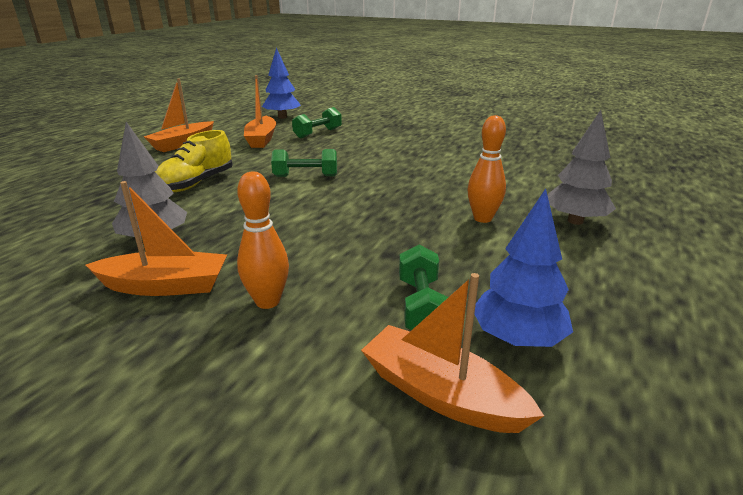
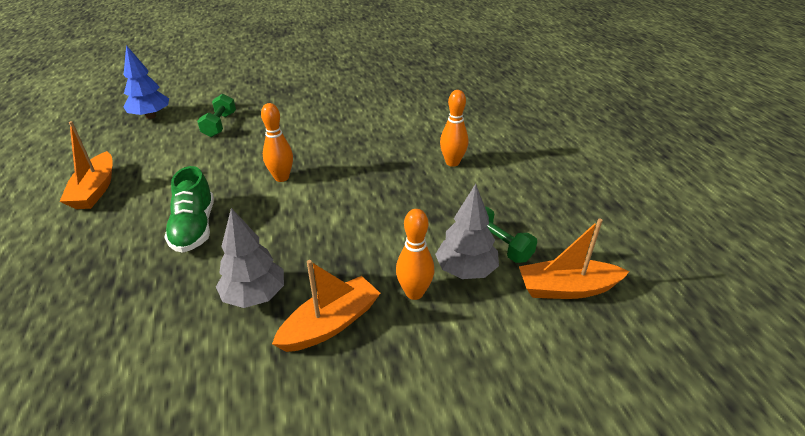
camera: 40 degrees left, 10 degrees up
yellow shoe [155,130,233,192] -> green shoe [164,166,214,253]
orange boat [244,75,276,148] -> none
green dumbbell [271,149,337,177] -> orange bowling pin [261,103,293,182]
blue tree [474,188,573,347] -> none
grey tree [548,110,616,225] -> grey tree moved to [435,184,499,279]

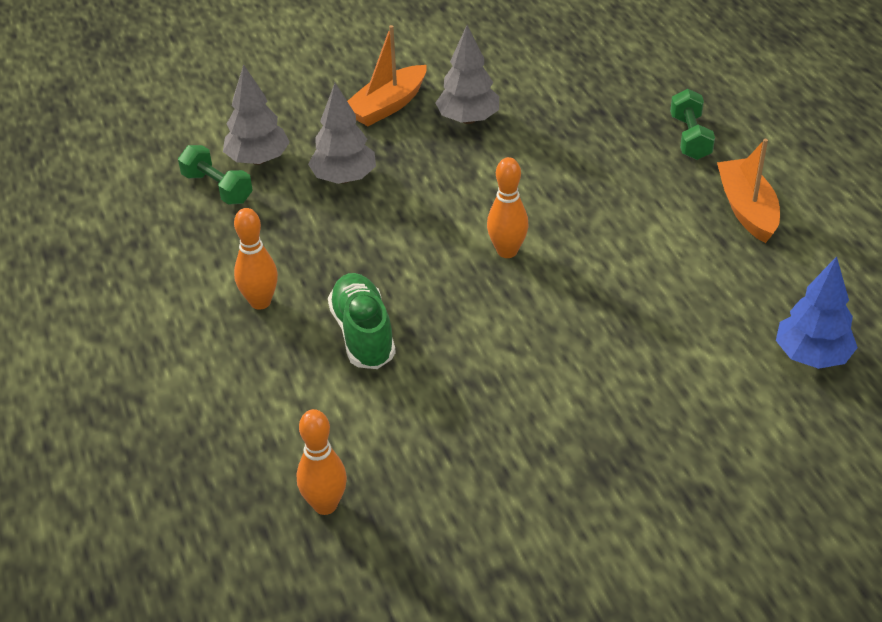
camera: 175 degrees right, 5 degrees up
green shoe [164,166,214,253] -> green shoe moved to [328,273,396,369]
green dumbbell [197,94,236,137] -> green dumbbell moved to [670,89,715,160]
orange bowling pin [396,209,434,300] -> orange bowling pin moved to [297,409,347,515]
orange boat [519,219,630,299] -> none
none -> grey tree [308,83,376,184]

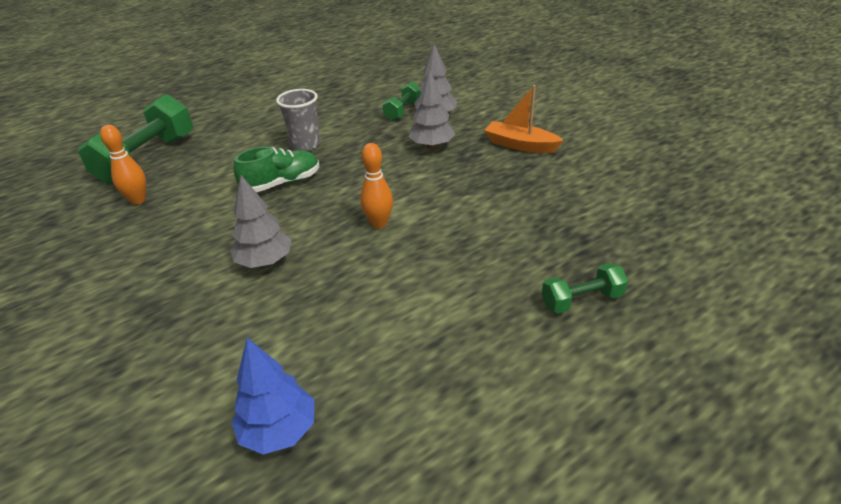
camera: 75 degrees right, 5 degrees down
orange bowling pin [234,208,278,310] -> grey cup [276,89,320,151]
grey tree [435,25,499,124] -> grey tree moved to [230,175,292,268]
orange boat [717,139,780,243] -> none
none -> green dumbbell [78,94,193,185]

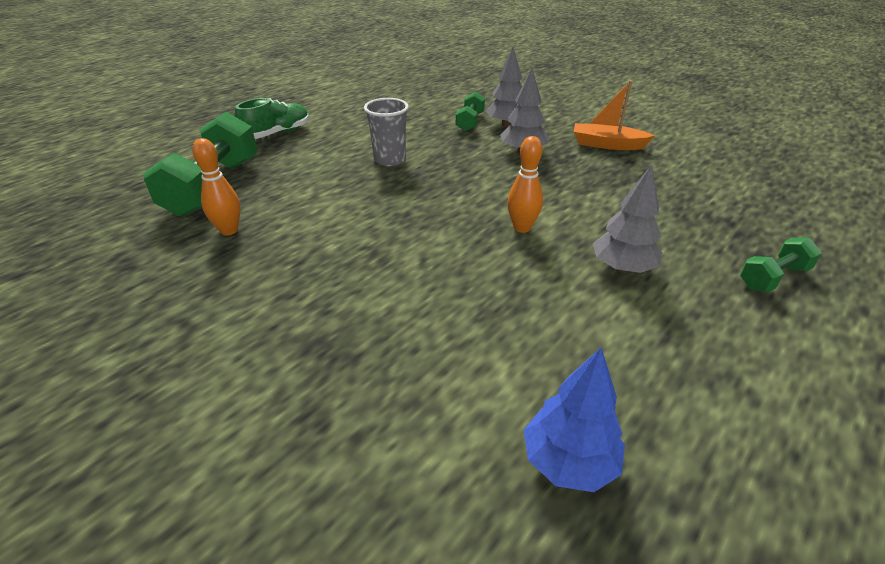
camera: 15 degrees left, 0 degrees up
grey tree [230,175,292,268] -> grey tree moved to [593,165,662,273]
green shoe [233,147,319,192] -> green shoe moved to [235,98,309,139]

